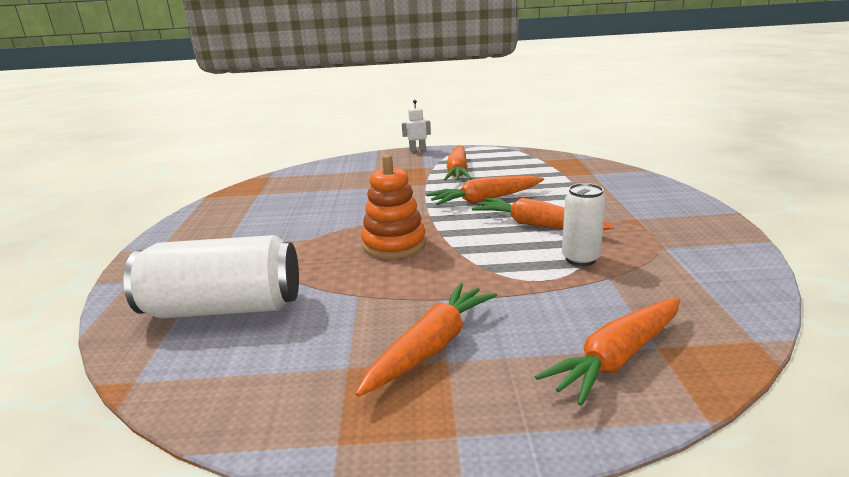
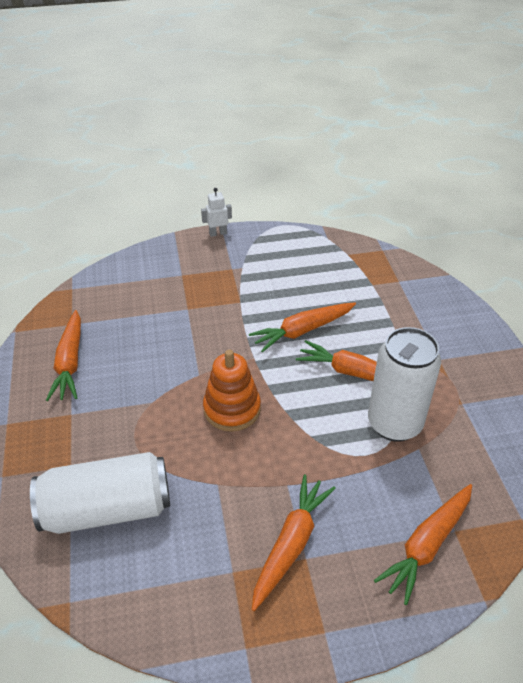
camera: 10 degrees left, 20 degrees up
orange carrot [444,145,472,181] -> orange carrot moved to [46,310,81,401]
white can [562,183,606,266] -> white can [368,327,441,442], size x1.79

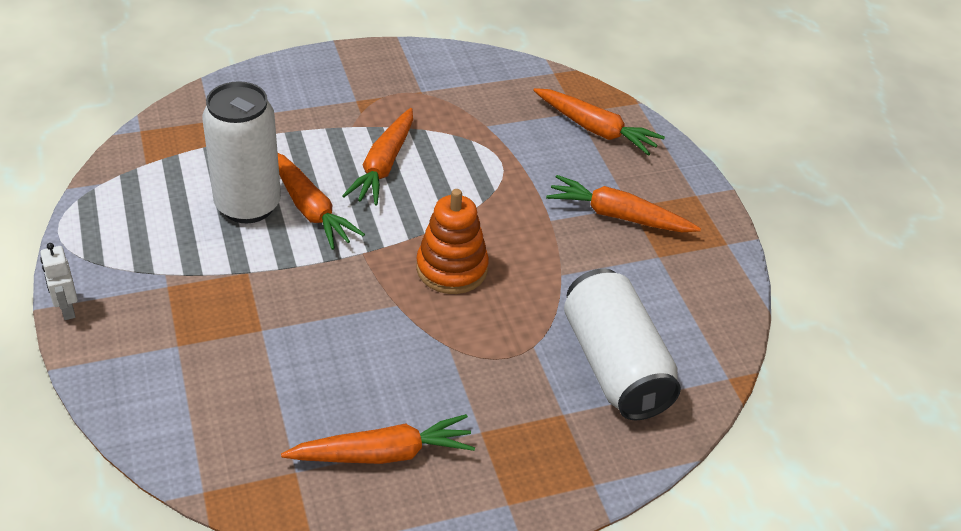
camera: 100 degrees left, 0 degrees up
white can [368,327,441,442] -> white can moved to [202,81,281,223]

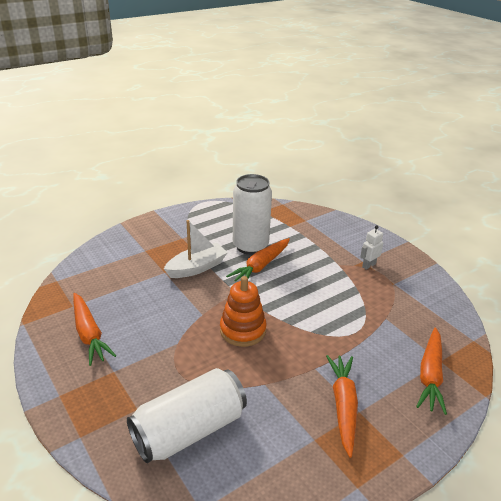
camera: 75 degrees right, 10 degrees down
white robot [40,243,78,320] -> white robot moved to [360,225,383,270]
orange carrot [342,108,413,205] -> none
none -> white boat [164,220,228,278]

